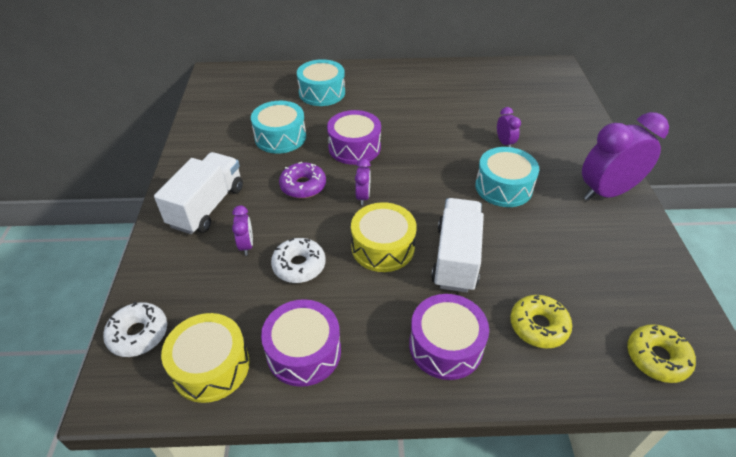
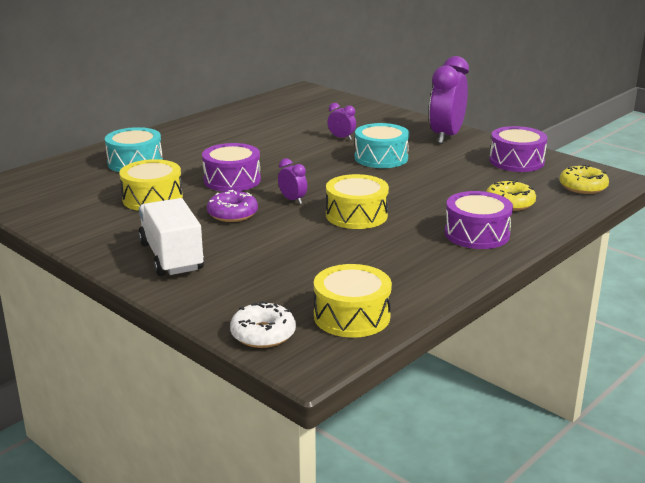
camera: 45 degrees left, 20 degrees down
purple clock [232,205,253,256] -> none
turquoise drum [251,101,306,154] -> yellow drum [119,159,183,211]
purple drum [261,299,341,387] -> purple drum moved to [489,126,548,172]
white donut [271,238,326,283] -> none
white truck [431,198,484,293] -> none

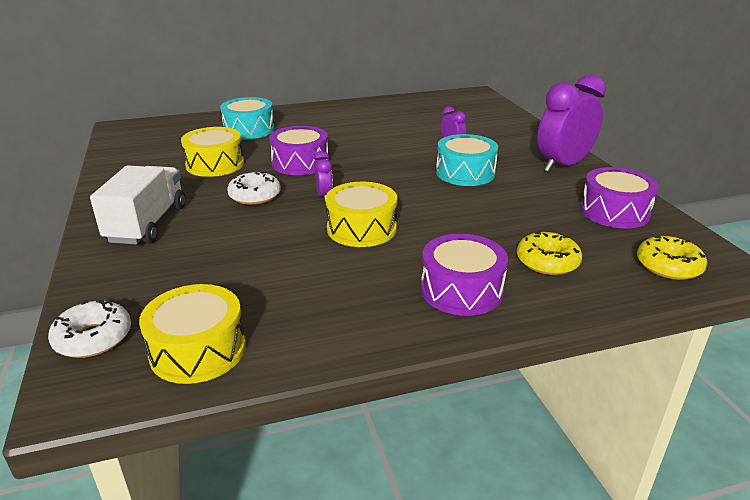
camera: 30 degrees right, 5 degrees up
purple donut [207,190,258,222] -> white donut [227,171,281,205]

